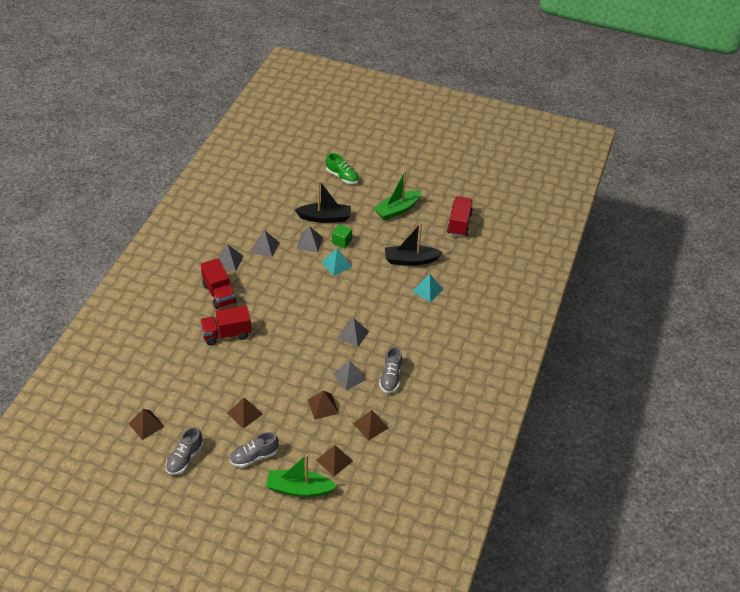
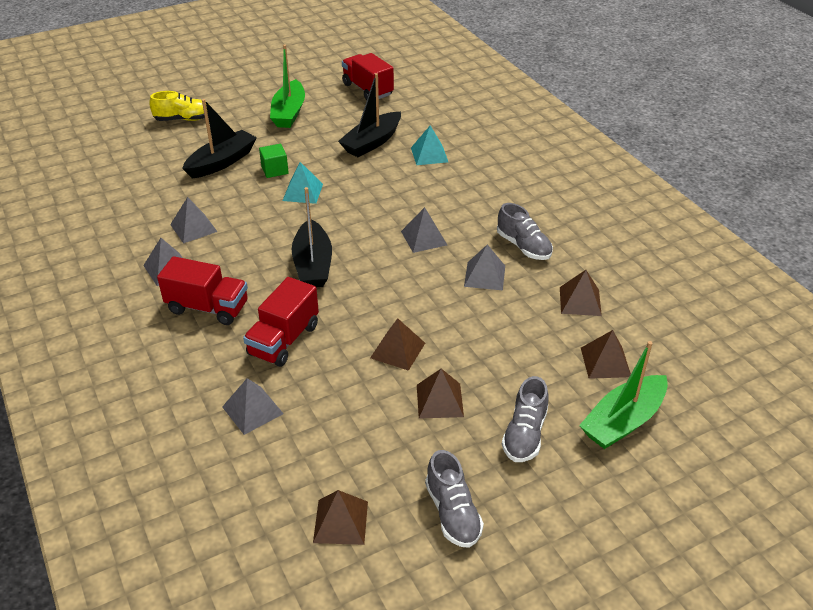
camera: 45 degrees left, 5 degrees down
grey pyramid [297,226,323,252] -> grey pyramid moved to [222,378,284,435]
brown pyramid [308,390,339,419] -> brown pyramid moved to [370,318,425,371]
green shoe [326,153,359,184] -> yellow shoe [149,91,208,121]
none -> black boat [291,187,332,287]

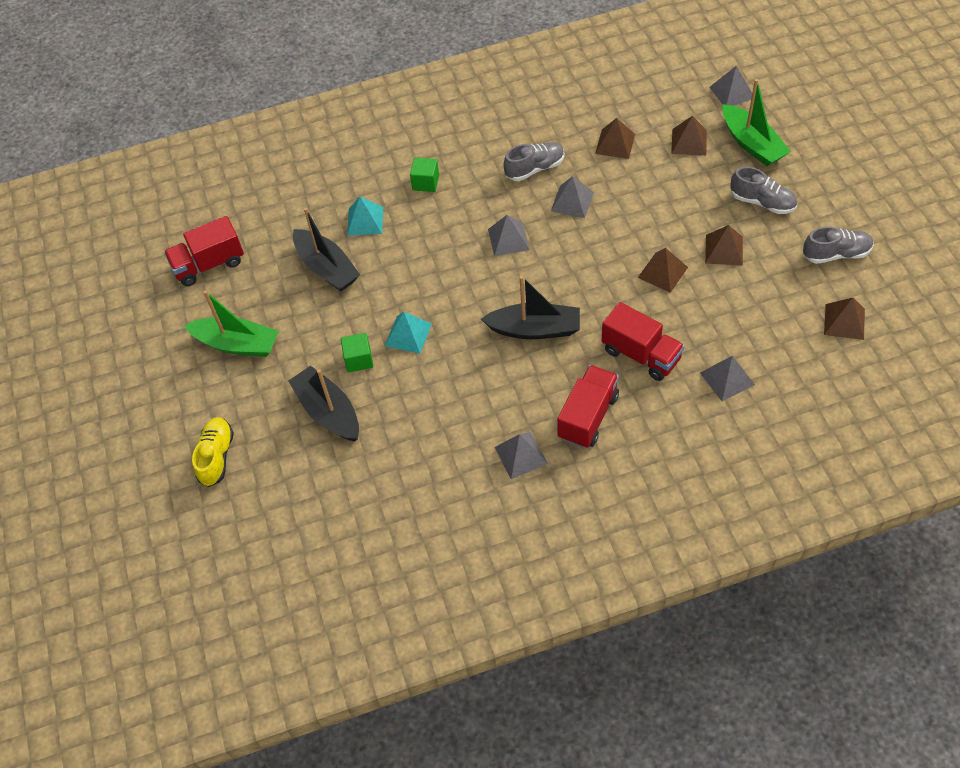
camera: 75 degrees left, 15 degrees up
grey pyramid [170,197,218,244] -> grey pyramid moved to [709,66,752,106]
none -> green cube [410,157,439,192]

